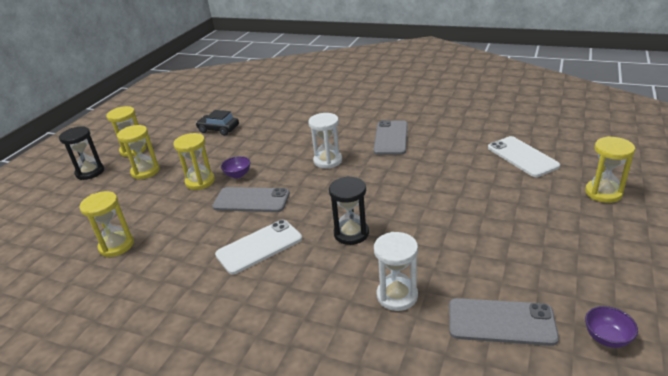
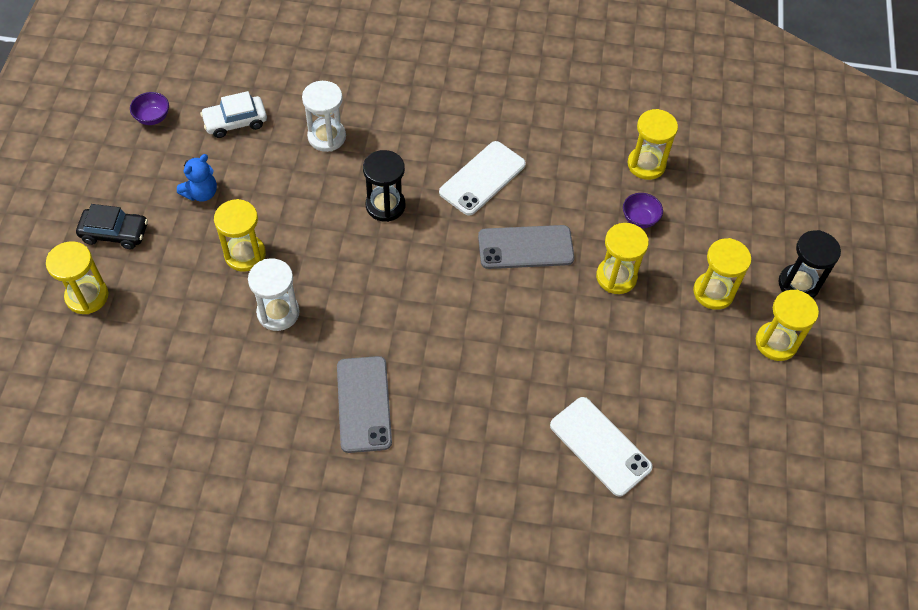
camera: 160 degrees right, 25 degrees up
black car [196,110,239,136] -> black car moved to [76,204,148,249]
purple bowl [221,156,250,179] -> purple bowl moved to [623,193,663,228]
white hourglass [308,113,342,169] -> white hourglass moved to [248,258,300,331]
grey phone [449,298,559,346] -> white car [200,91,267,138]
white phone [488,136,560,177] -> white phone moved to [550,397,653,497]
none -> blue teddy bear [177,154,217,202]
none -> yellow hourglass [214,199,266,272]

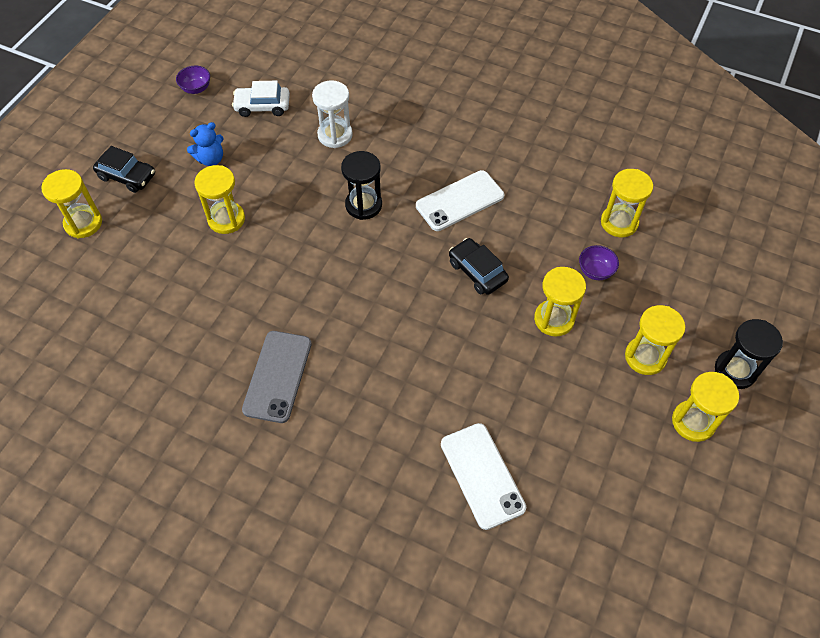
camera: 20 degrees right, 0 degrees up
white hourglass [248,258,300,331] -> none
grey phone [478,225,574,269] -> black car [449,238,509,295]

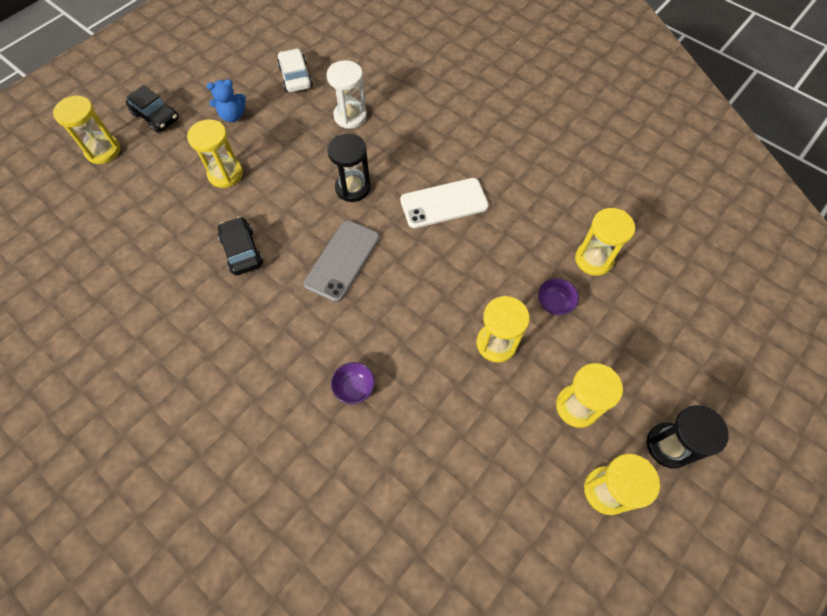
camera: 15 degrees right, 5 degrees up
purple bowl [176,66,210,94] -> purple bowl moved to [331,362,375,404]
white car [232,81,290,117] -> white car turned 60 degrees clockwise [277,48,313,92]
grey phone [242,331,312,423] -> grey phone moved to [303,220,380,302]
white phone [441,423,526,530] -> none
black car [449,238,509,295] -> black car moved to [218,216,263,275]

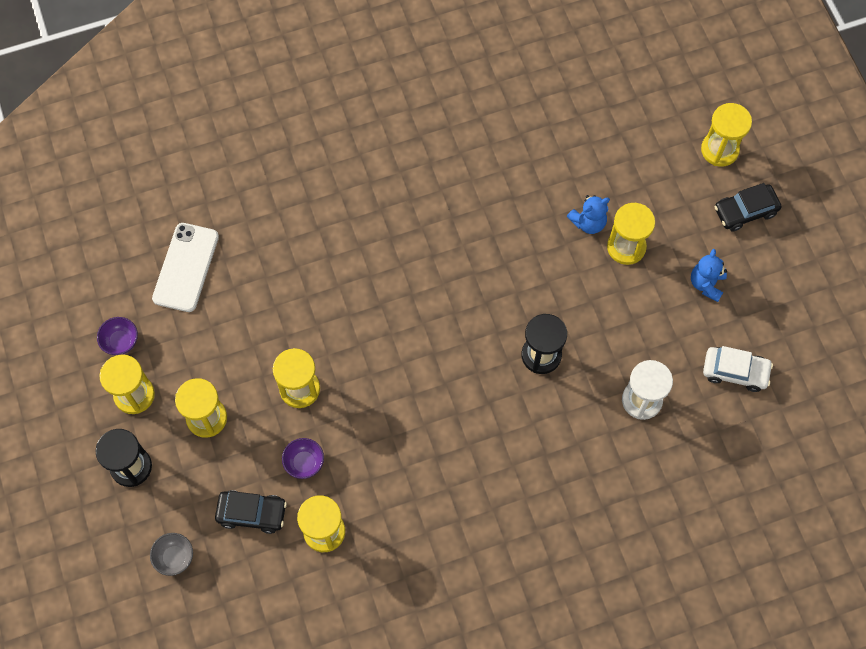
camera: 120 degrees right, 5 degrees up
black car [218,216,263,275] -> black car moved to [215,490,287,534]
grey phone [303,220,380,302] -> none
purple bowl [331,362,375,404] -> purple bowl moved to [97,317,138,355]
white phone [400,178,489,228] -> white phone moved to [152,223,219,312]
none -> grey bowl [150,533,193,576]
none -> blue teddy bear [567,195,610,234]

